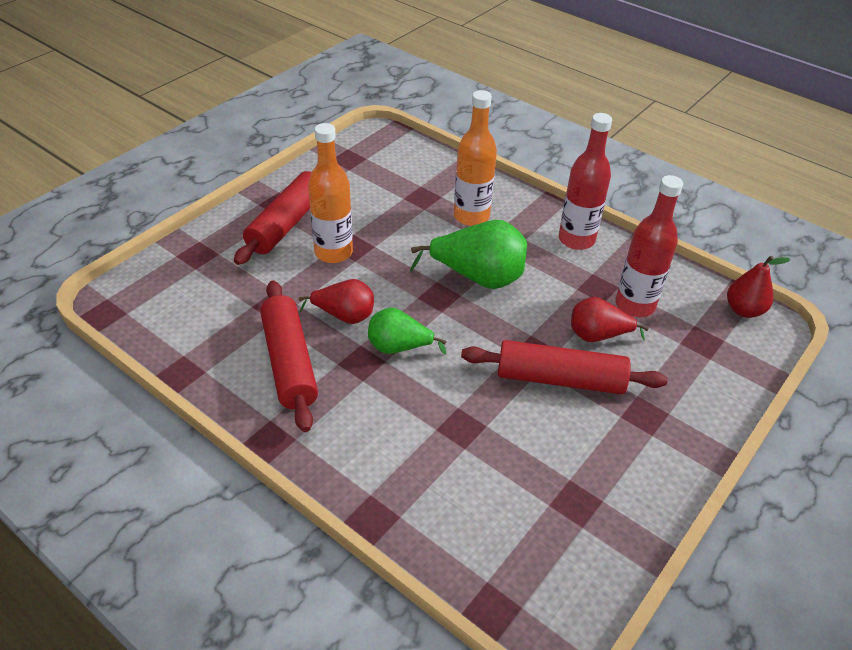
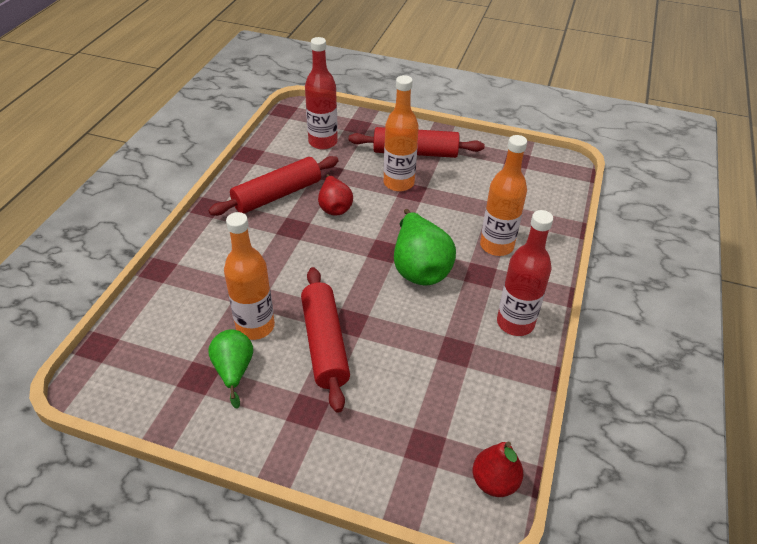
camera: 70 degrees right, 0 degrees up
green pear [368,307,447,355] -> green pear moved to [208,329,253,409]
red pear [571,297,649,342] -> none
red bottle [615,175,683,317] -> red bottle moved to [305,37,338,150]
none -> orange bottle [224,212,275,340]

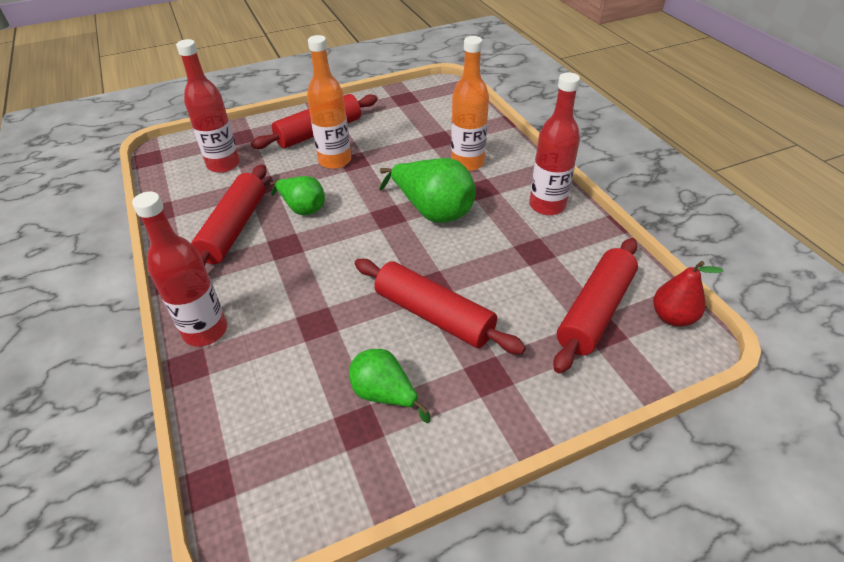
camera: 40 degrees left, 0 degrees up
orange bottle [224,212,275,340] -> none
red pear [318,174,353,215] -> green pear [270,176,325,215]
none -> red bottle [132,192,227,347]
none -> red rolling pin [553,238,638,374]

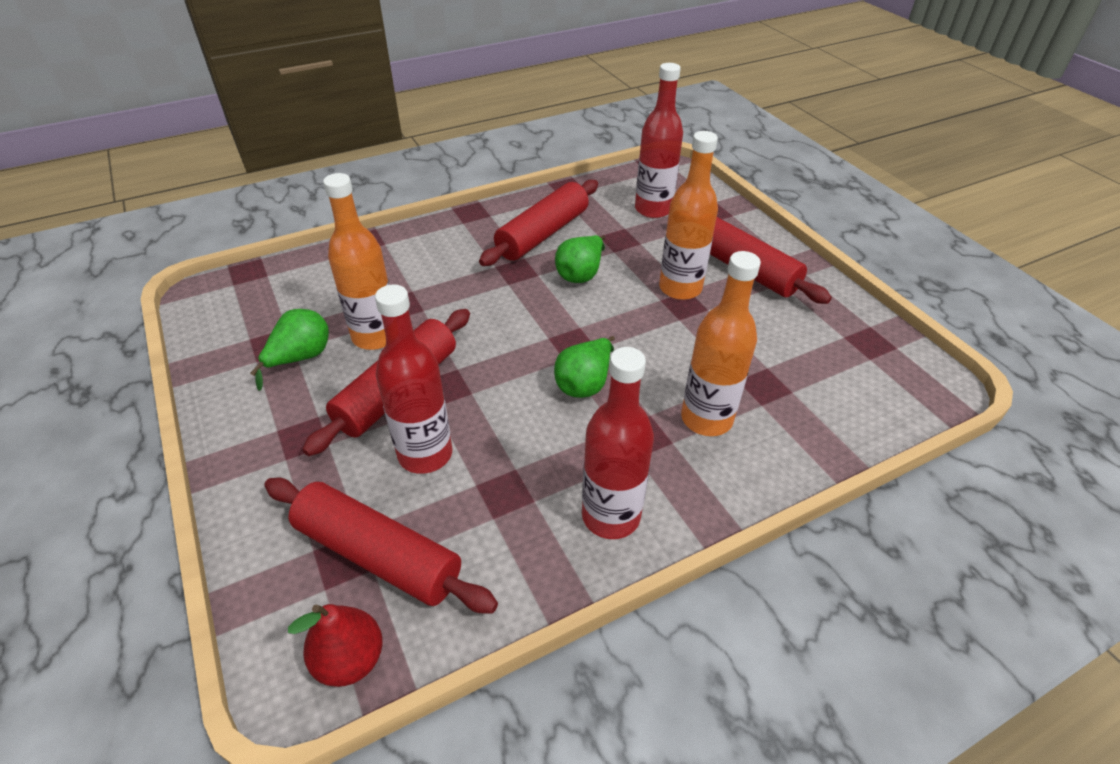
camera: 85 degrees right, 0 degrees up
red bottle [132,192,227,347] -> red bottle moved to [375,285,453,474]
red rolling pin [191,164,267,266] -> red rolling pin turned 60 degrees counterclockwise [479,180,598,266]
green pear [379,158,476,223] -> green pear [554,336,615,398], size x0.63
none -> orange bottle [323,173,389,350]

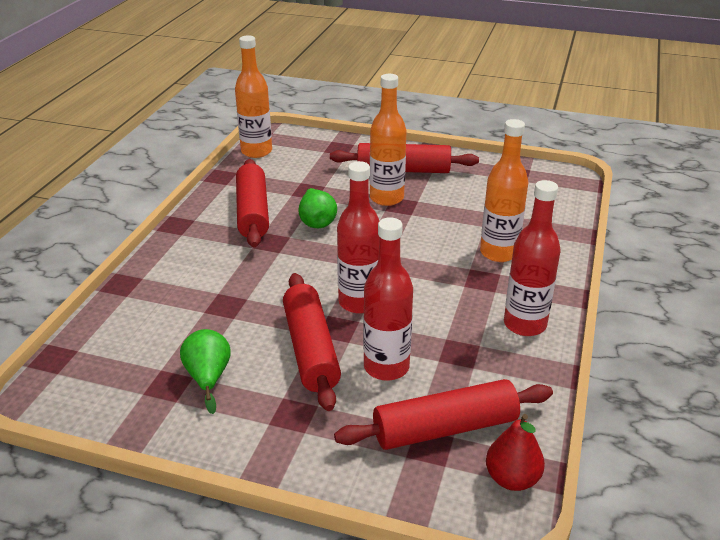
camera: 45 degrees left, 10 degrees down
orange bottle [323,173,389,350] -> orange bottle moved to [235,35,272,158]
green pear [554,336,615,398] -> none
red bottle [635,63,683,218] -> red bottle moved to [337,161,380,314]

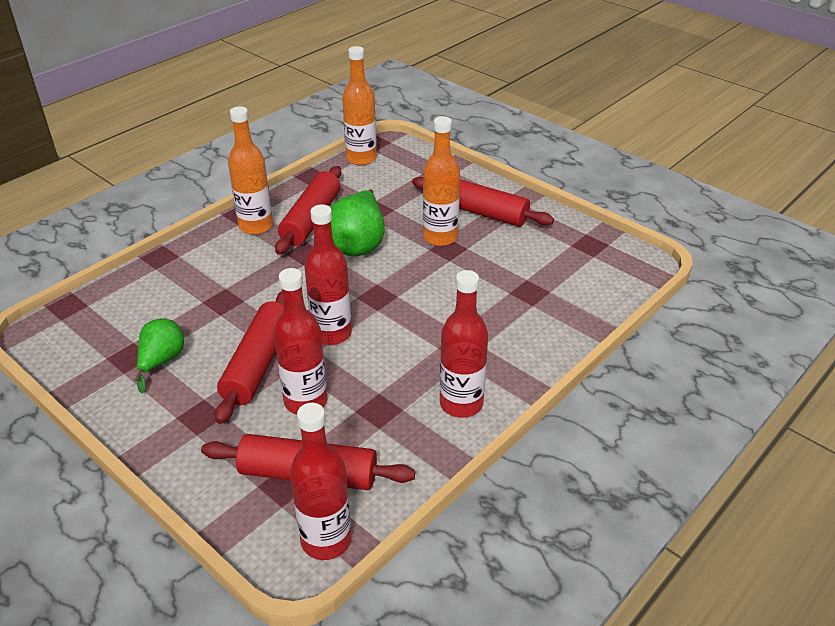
camera: 25 degrees right, 5 degrees up
green pear [298,188,337,228] -> green pear [330,189,385,256], size x1.60
orange bottle [480,119,528,262] -> orange bottle moved to [228,106,273,235]
red pear [486,414,545,491] -> red bottle [290,403,351,560]

